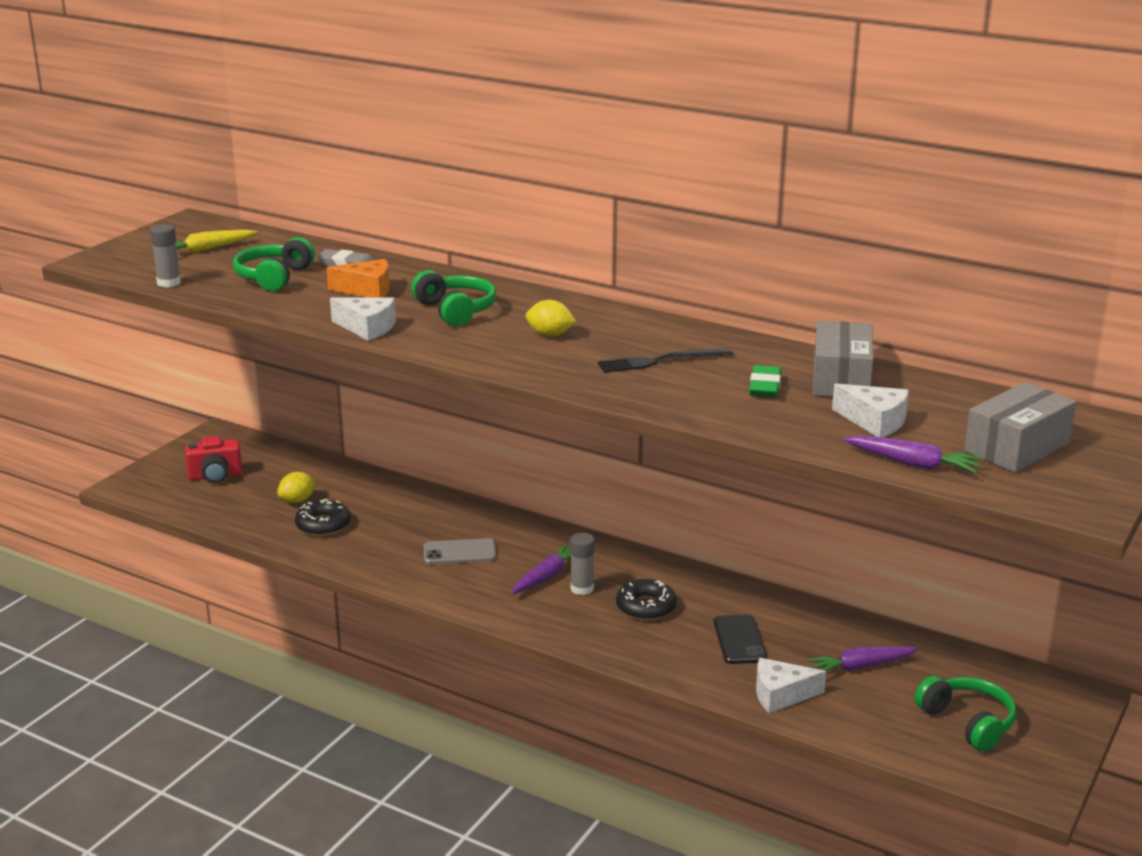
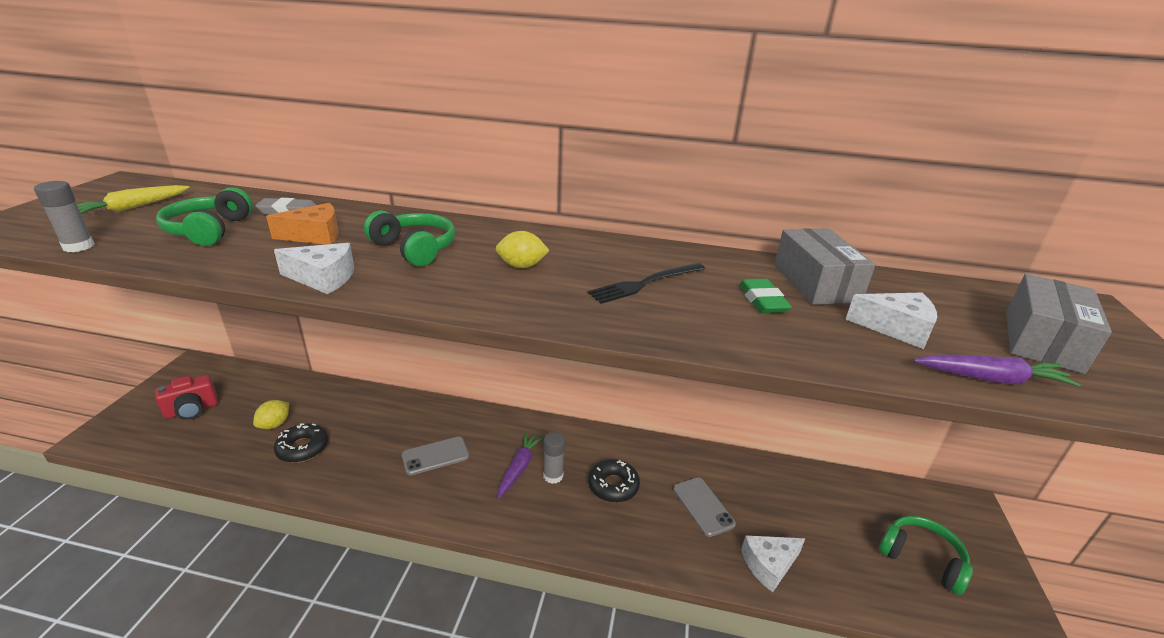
camera: 20 degrees left, 5 degrees up
black phone [714,615,767,664] -> grey phone [673,477,736,537]
purple carrot [807,646,919,672] -> none

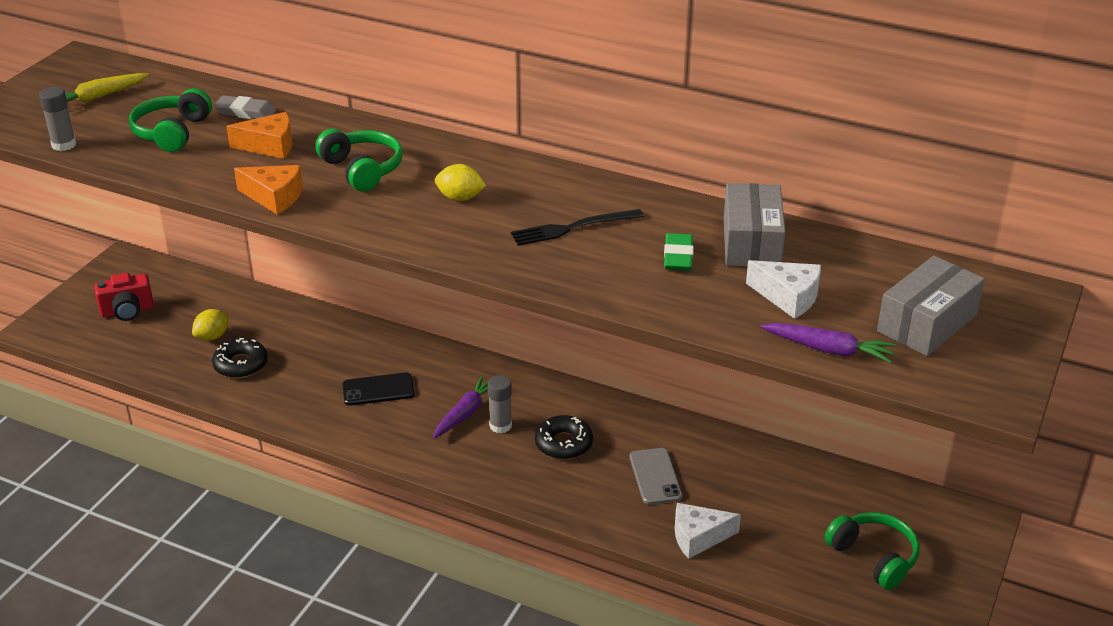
camera: 15 degrees right, 5 degrees up
white cheese [274,243,354,294] -> orange cheese [234,165,303,214]
grey phone [402,437,469,475] -> black phone [342,373,415,406]

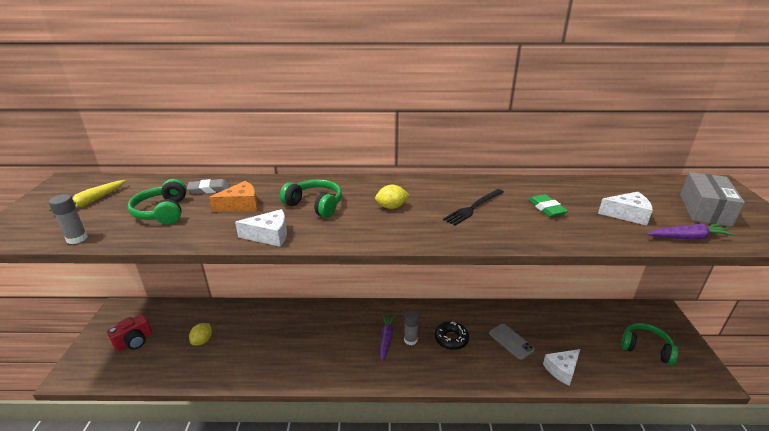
camera: 25 degrees left, 5 degrees down
black donut [212,338,268,378] -> none
orange cheese [234,165,303,214] -> white cheese [235,209,287,247]
black phone [342,373,415,406] -> none
grey box [724,183,785,267] -> none

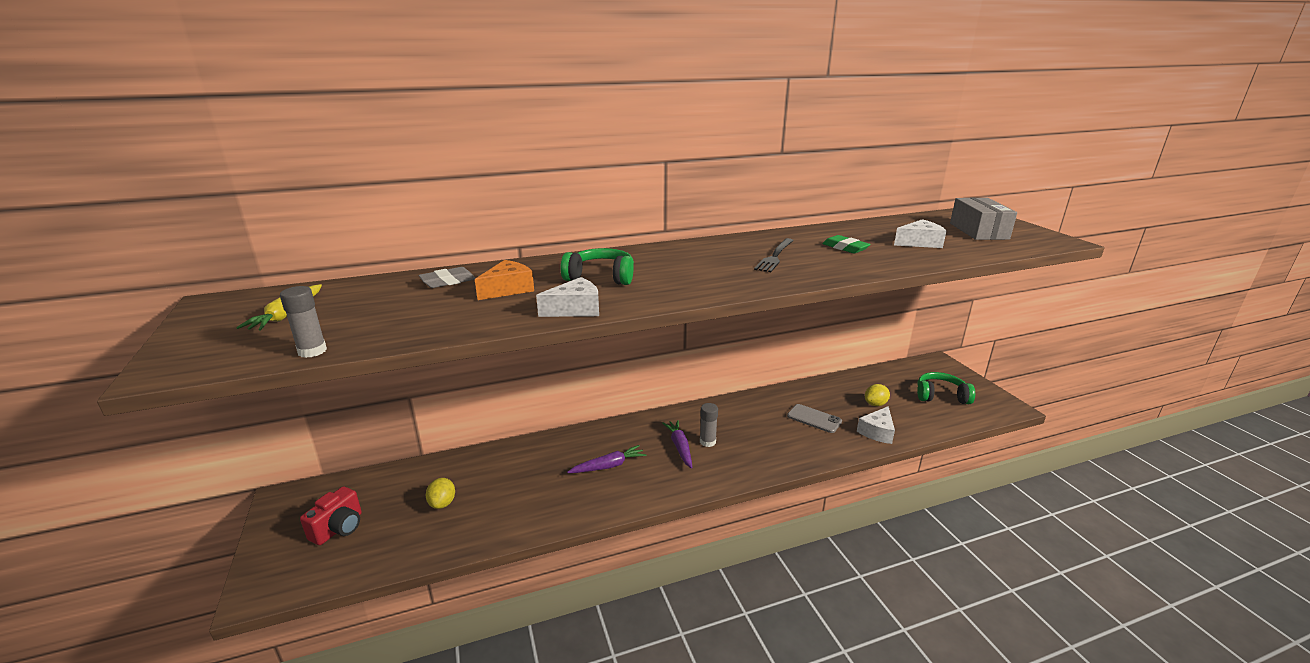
camera: 20 degrees left, 5 degrees down
green headphones [128,179,187,224] -> none
yellow lemon [375,185,409,209] -> yellow lemon moved to [865,384,890,406]
black donut [435,322,469,350] -> none
purple carrot [647,224,735,240] -> purple carrot moved to [567,445,646,473]

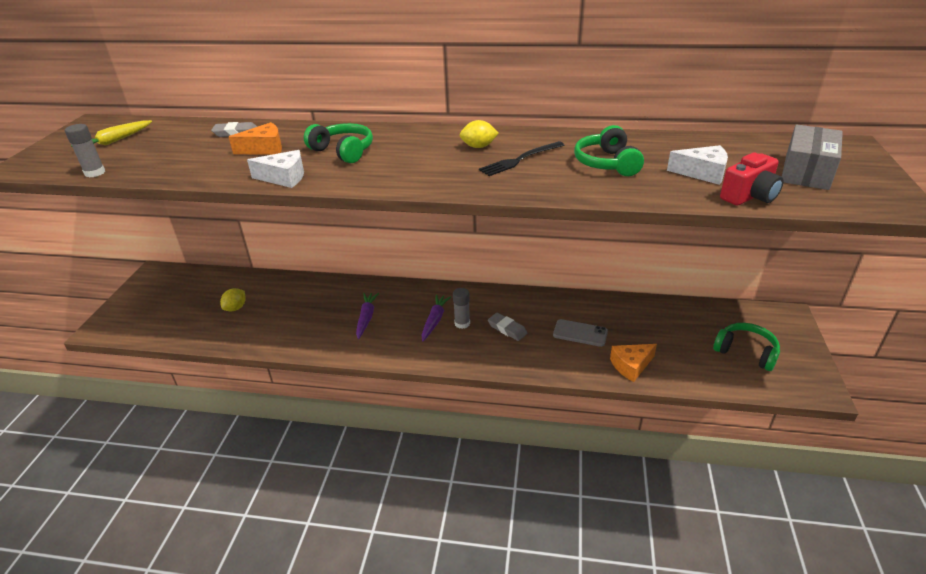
camera: 30 degrees right, 10 degrees up
red camera [300,486,362,545] -> red camera moved to [720,152,784,206]
purple carrot [567,445,646,473] -> purple carrot turned 90 degrees counterclockwise [356,293,379,339]
grey phone [787,404,842,433] -> grey phone turned 45 degrees counterclockwise [553,319,608,347]
green eraser [822,235,871,254] -> green headphones [574,125,644,176]
white cheese [857,406,895,444] -> orange cheese [610,344,657,382]
yellow lemon [865,384,890,406] -> yellow lemon moved to [459,120,499,148]
none -> grey eraser [488,313,528,341]

